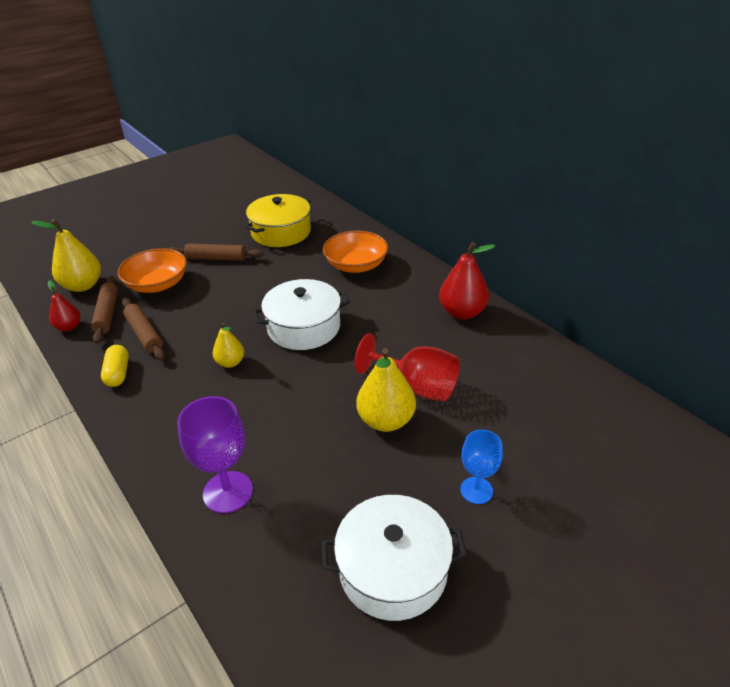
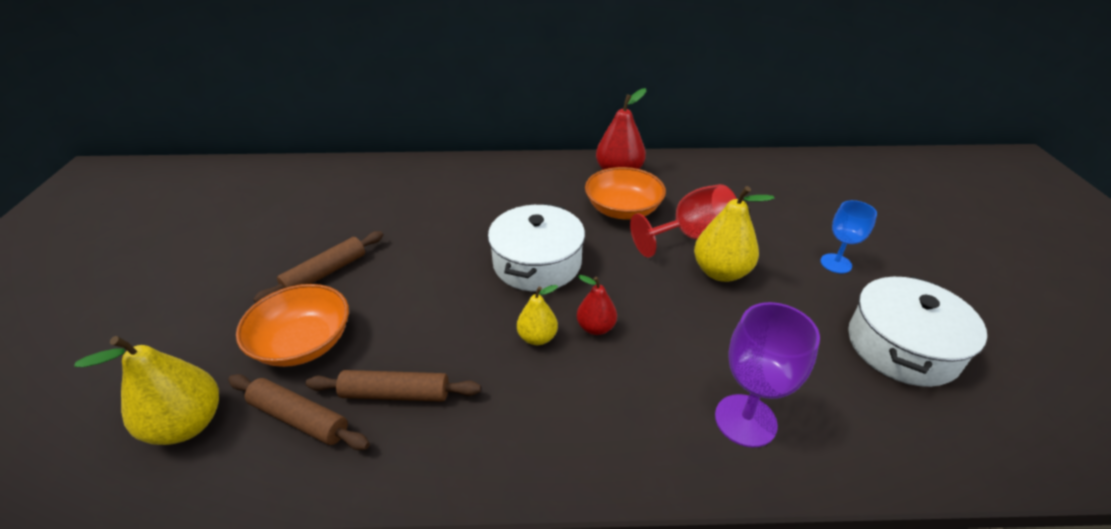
camera: 55 degrees left, 0 degrees up
red pear [48,280,81,331] -> red pear moved to [577,275,617,335]
yellow capsule [101,345,129,387] -> none
yellow pot [245,194,311,247] -> none
orange bowl [323,231,388,273] -> orange bowl moved to [585,167,666,220]

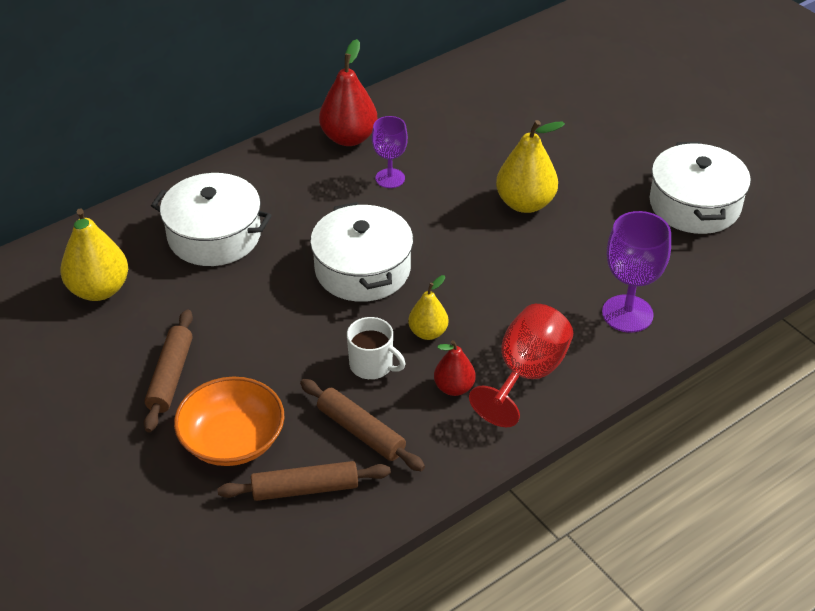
camera: 35 degrees left, 5 degrees up
yellow pear [74,336,219,445] -> yellow pear moved to [60,208,128,301]
brown rolling pin [306,370,481,402] -> brown rolling pin turned 75 degrees clockwise [300,379,425,471]
red pear [577,275,617,335] -> red pear moved to [434,340,476,396]
orange bowl [585,167,666,220] -> purple goblet [372,116,408,188]
red goblet [630,184,737,257] -> red goblet moved to [469,304,573,427]
blue goblet [820,200,877,273] -> none
none -> white pot [151,173,272,266]
none -> white mug [347,317,405,379]

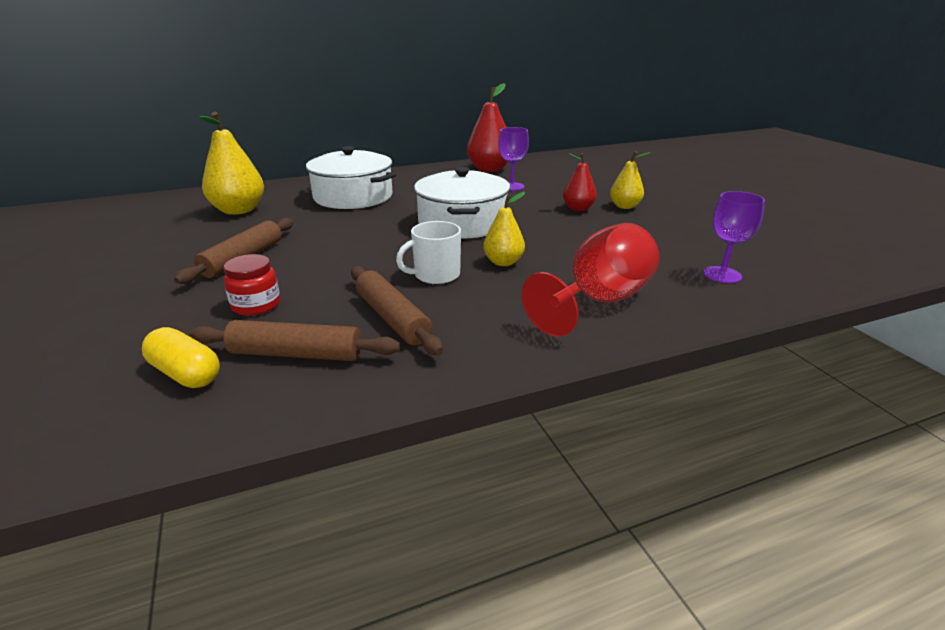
camera: 15 degrees right, 15 degrees down
orange bowl [174,376,285,466] -> red jar [224,254,280,316]
white mug [347,317,405,379] -> white mug turned 105 degrees clockwise [396,221,461,284]
red pear [434,340,476,396] -> red pear moved to [563,153,597,211]
yellow pear [496,120,565,213] -> yellow pear [610,151,651,209], size x0.59
purple goblet [602,211,671,333] -> purple goblet [703,191,765,283], size x0.65
white pot [649,142,751,234] -> none
none -> yellow capsule [142,327,220,388]

